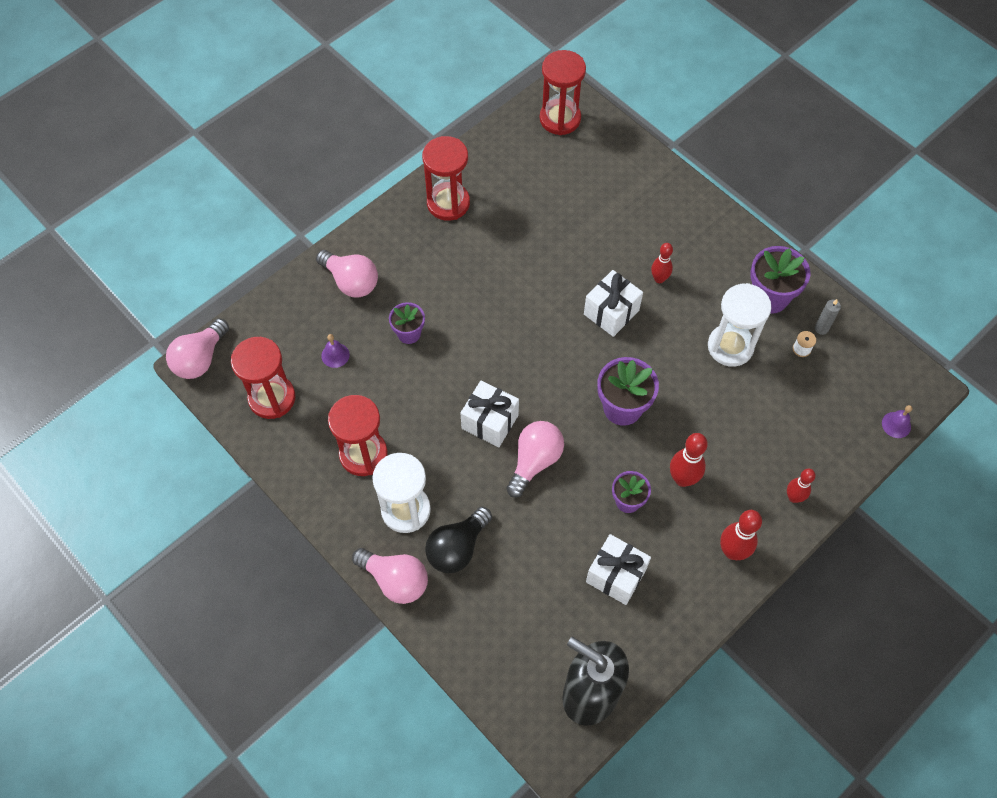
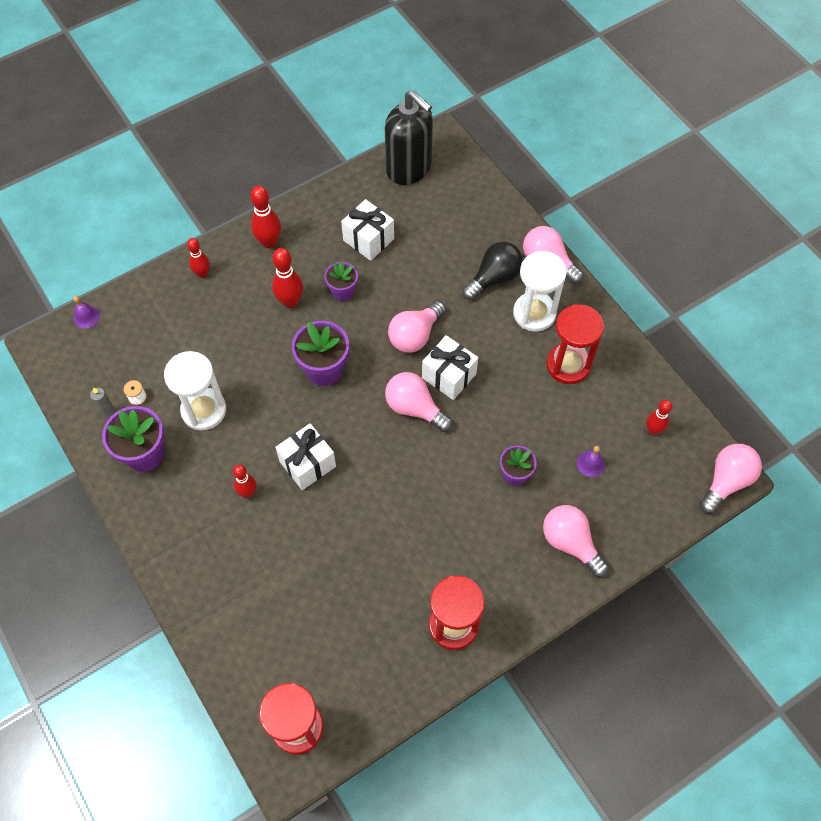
camera: 170 degrees left, 0 degrees up
red hourglass [231,337,296,419] -> red bowling pin [646,400,672,435]
none -> pink light bulb [385,372,452,432]

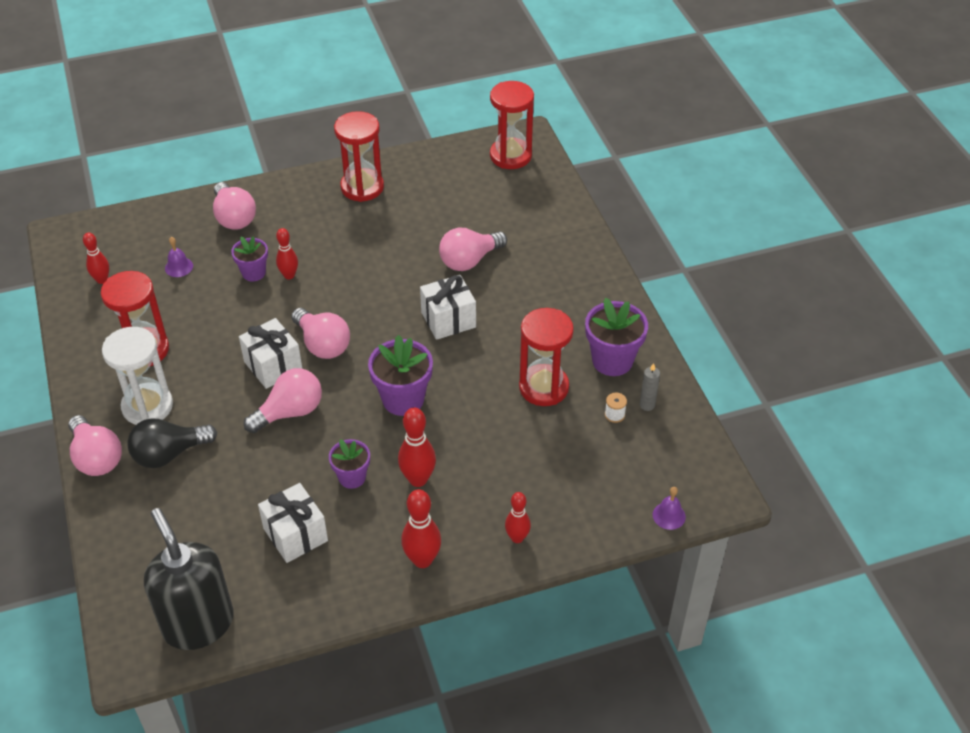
camera: 165 degrees left, 15 degrees down
white hourglass [164,351,226,430] -> red hourglass [519,308,574,406]
red bowling pin [233,465,256,498] -> red bowling pin moved to [276,228,298,280]
pink light bulb [700,444,762,513] -> pink light bulb moved to [439,227,507,271]

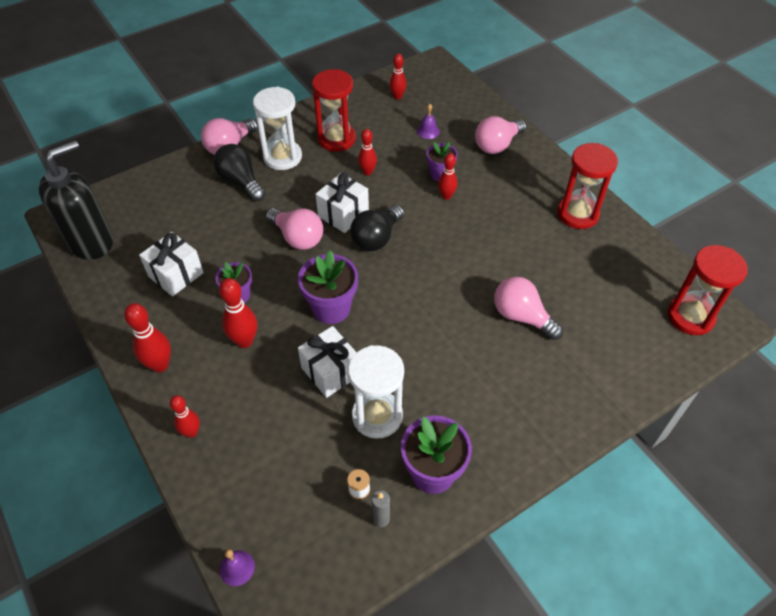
camera: 75 degrees right, 5 degrees up
pink light bulb [291,308,350,359] -> black light bulb [350,205,404,251]
white gift [420,275,476,340] -> white gift moved to [298,326,357,398]
red hourglass [519,308,574,406] -> white hourglass [348,345,404,439]
none -> red bowling pin [358,129,377,175]

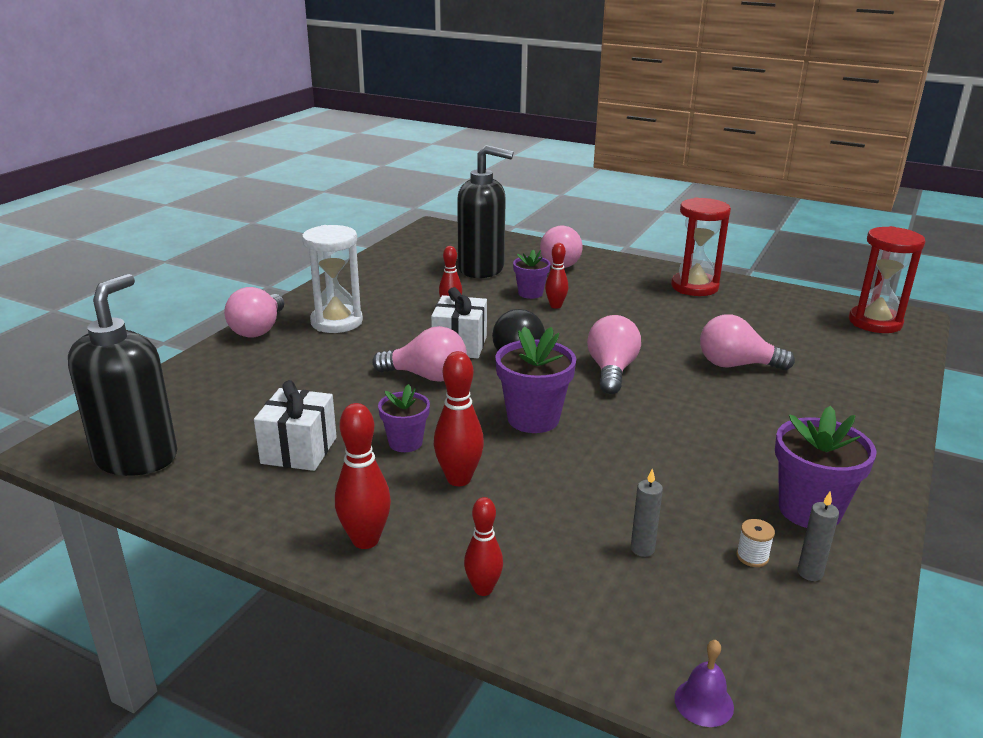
camera: 30 degrees left, 25 degrees down
black light bulb [213,144,265,201] -> none
white gift [298,326,357,398] -> none
red hourglass [312,69,356,152] -> none
white hourglass [348,345,404,439] -> none
red bowling pin [390,54,407,100] -> none
purple bell [417,104,440,139] -> black soap dispenser [457,145,514,278]
none -> pink light bulb [587,315,641,394]
none -> grey candle [631,468,663,557]

